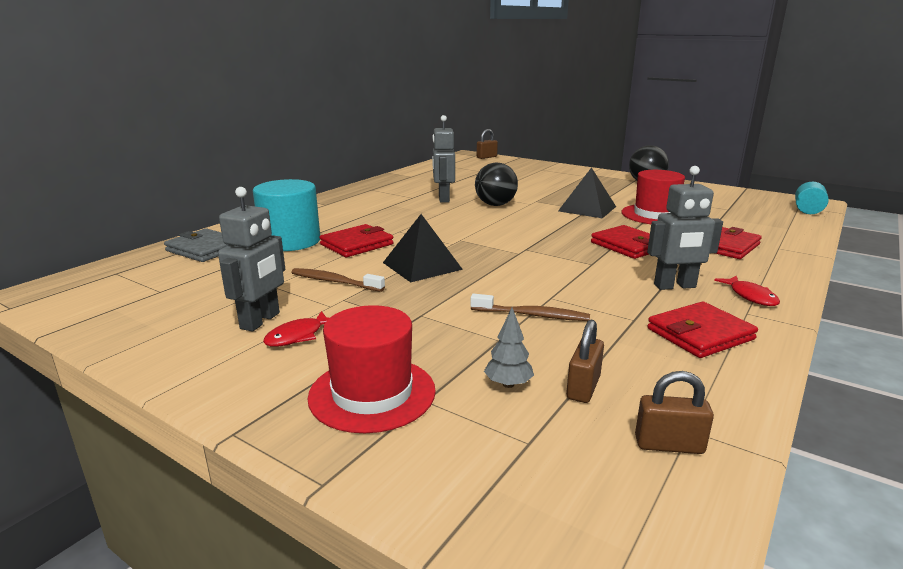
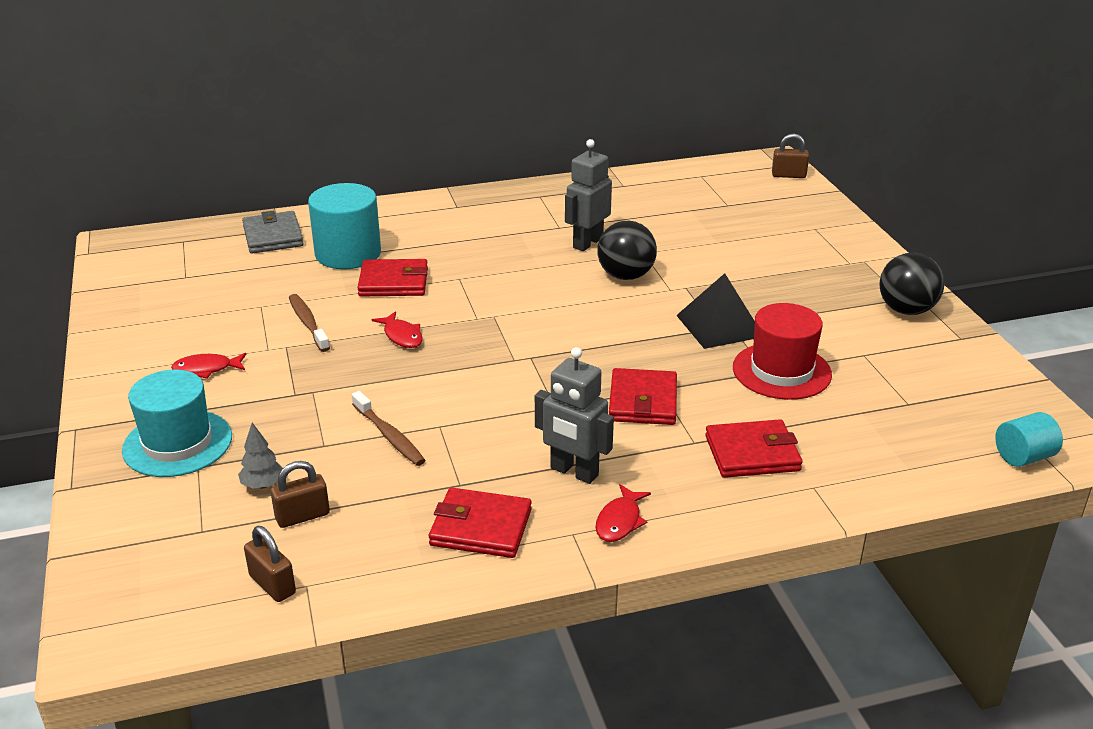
camera: 40 degrees right, 10 degrees up
grey robot [218,187,285,331] -> none
red hat [307,305,436,433] -> turquoise hat [122,370,232,477]
black pyramid [383,214,463,282] -> red fish [372,311,423,348]

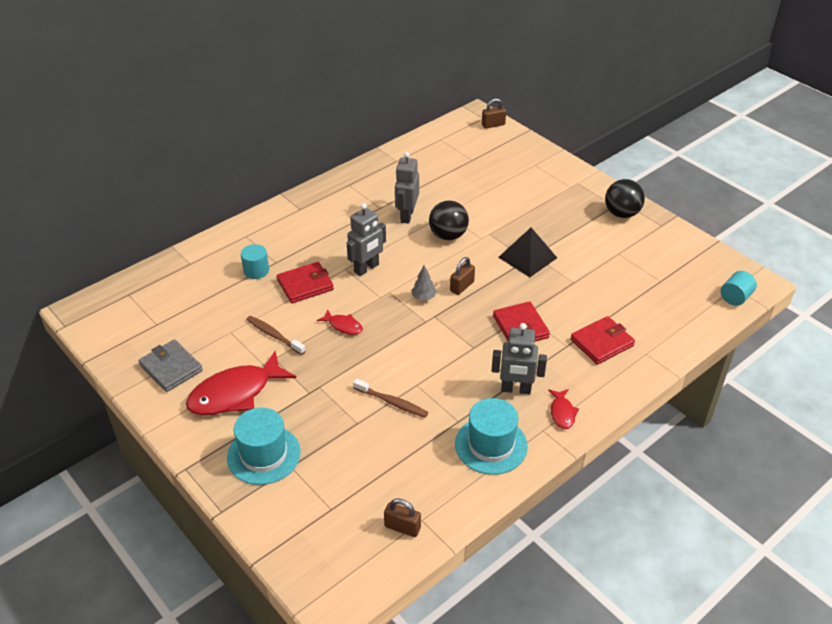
camera: 25 degrees left, 10 degrees up
red fish [171,353,246,379] -> red fish [186,351,296,415], size x2.13
grey tree [238,422,283,489] -> grey tree moved to [412,266,436,300]
grey wallet [242,211,304,253] -> grey wallet moved to [139,339,203,392]
brown padlock [271,461,330,528] -> brown padlock moved to [450,257,475,295]
turquoise cylinder [308,183,381,269] -> turquoise cylinder [241,244,269,279], size x0.54
red wallet [429,488,532,558] -> turquoise hat [455,398,528,475]
red hat [733,303,832,400] -> none
none -> grey robot [347,203,386,276]

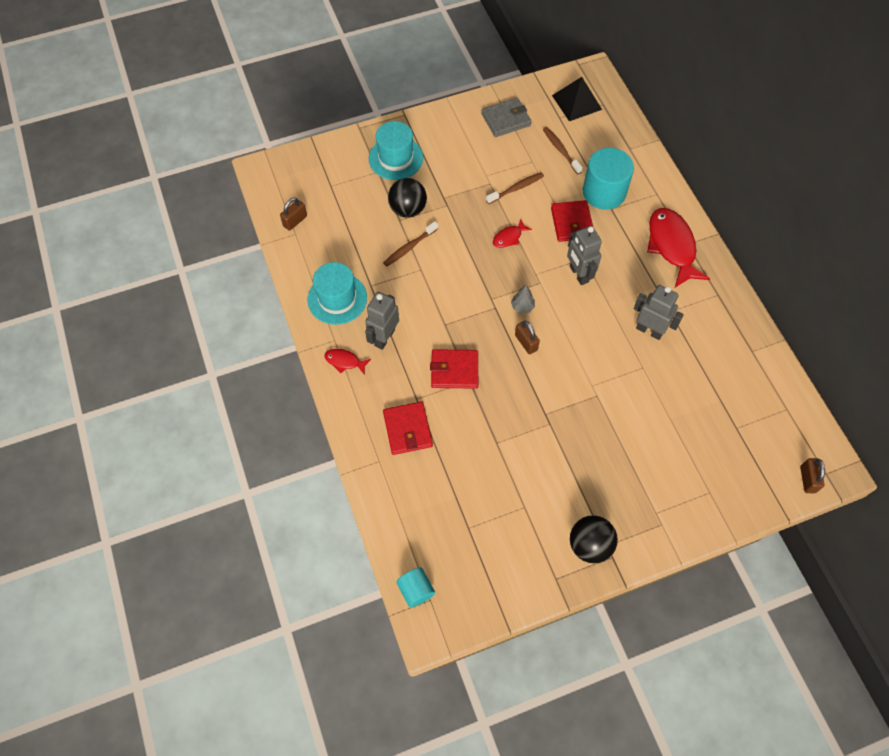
camera: 110 degrees right, 20 degrees up
red fish [186,351,296,415] -> red fish moved to [647,208,710,287]
turquoise cylinder [241,244,269,279] -> turquoise cylinder [583,148,634,210], size x1.86
black ball [429,200,469,240] -> black ball moved to [388,178,427,218]
black pyramid [498,228,557,277] -> black pyramid moved to [552,77,602,121]
none -> brown toothbrush [543,127,583,174]

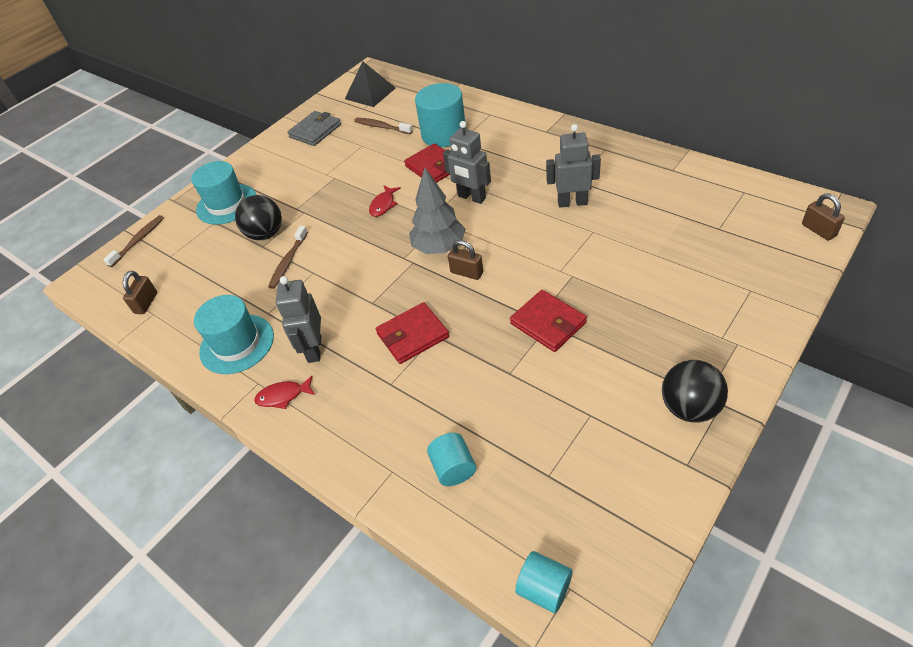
camera: 25 degrees left, 15 degrees down
red wallet [383,402,433,455] -> red wallet moved to [510,290,587,352]
brown toothbrush [486,172,544,204] -> brown toothbrush moved to [103,215,164,267]
grey tree [511,285,535,313] -> grey tree [409,168,465,254], size x2.02
red fish [647,208,710,287] -> none
none -> turquoise cylinder [427,433,476,486]

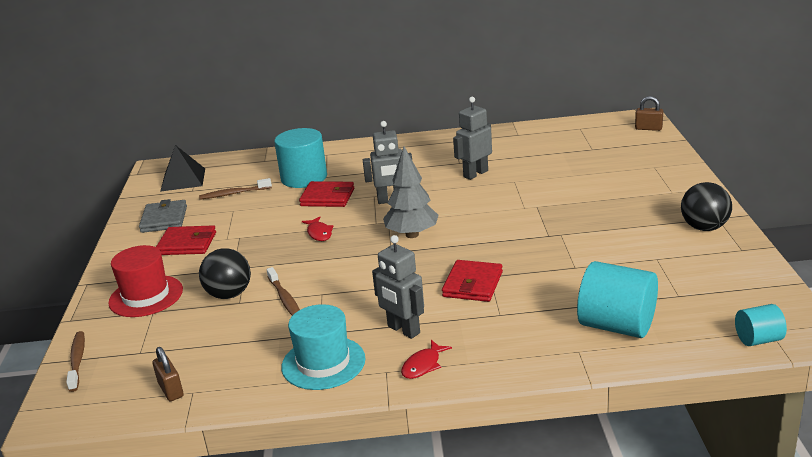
camera: 45 degrees left, 20 degrees down
turquoise hat [191,161,256,224] -> red hat [108,245,183,317]
turquoise cylinder [427,433,476,486] -> turquoise cylinder [577,261,658,338], size x1.86
brown padlock [448,240,483,280] -> none
red wallet [510,290,587,352] -> red wallet moved to [156,225,216,255]

